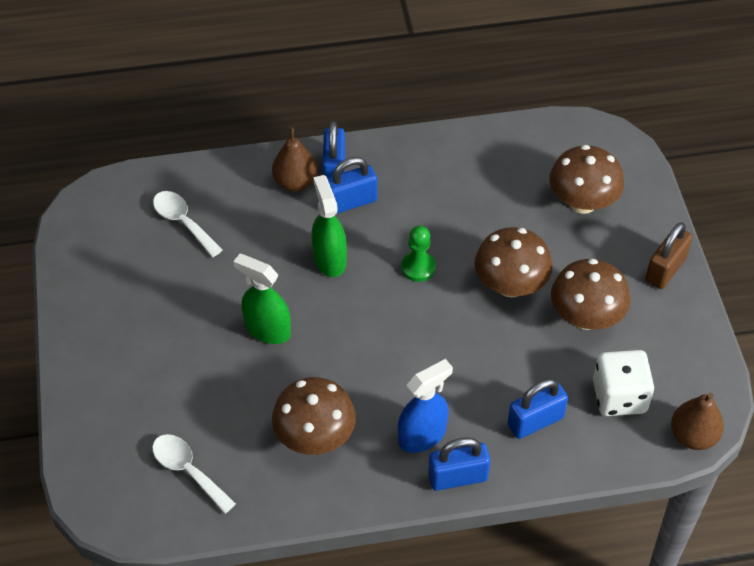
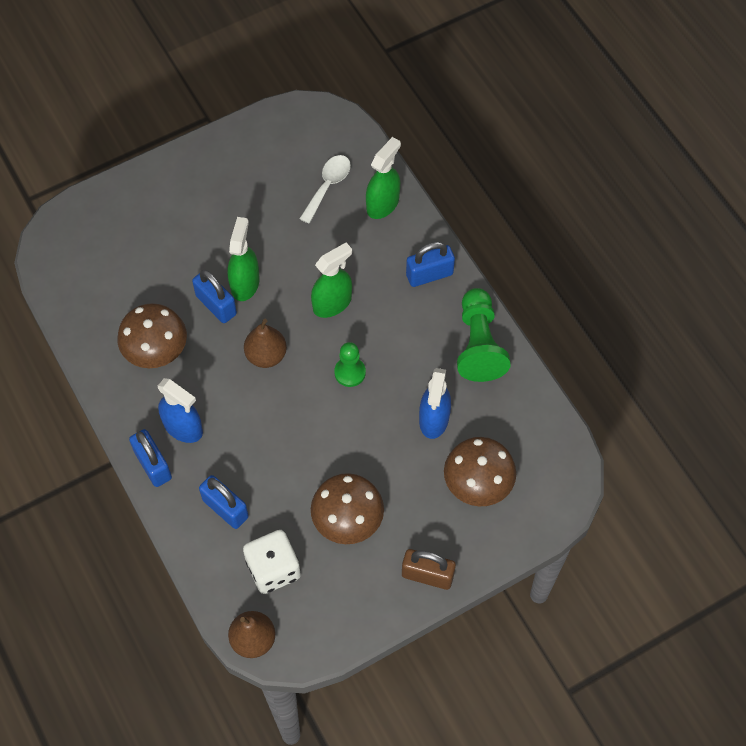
camera: 70 degrees right, 10 degrees up
white spoon [152,434,236,514] -> none
brown pear [272,127,317,191] -> brown pear moved to [244,319,287,368]
blue padlock [327,157,377,214] -> blue padlock moved to [192,270,237,323]
brown mushroom [474,227,553,298] -> none
none -> green spray bottle [366,137,401,219]
none -> blue spray bottle [419,368,451,439]
none -> green pawn [457,288,511,382]

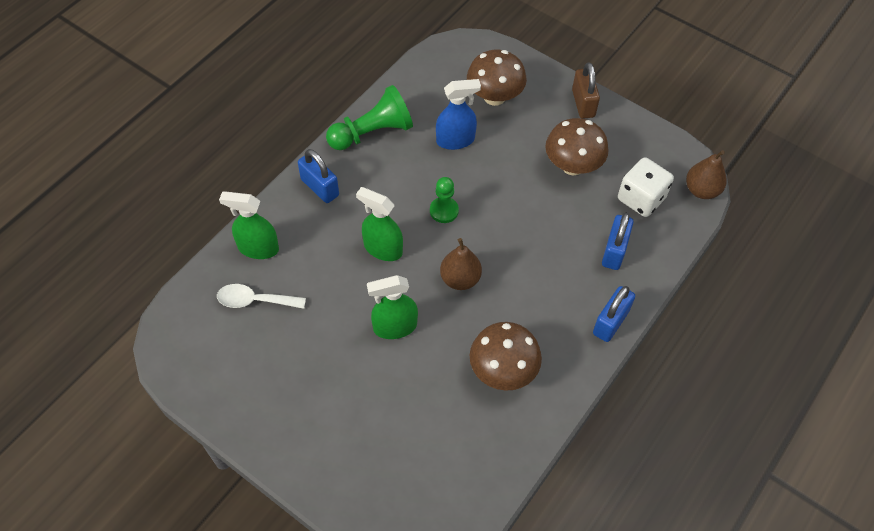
camera: 115 degrees left, 5 degrees down
blue spray bottle [158,378,203,443] -> none
blue padlock [192,270,237,323] -> none

